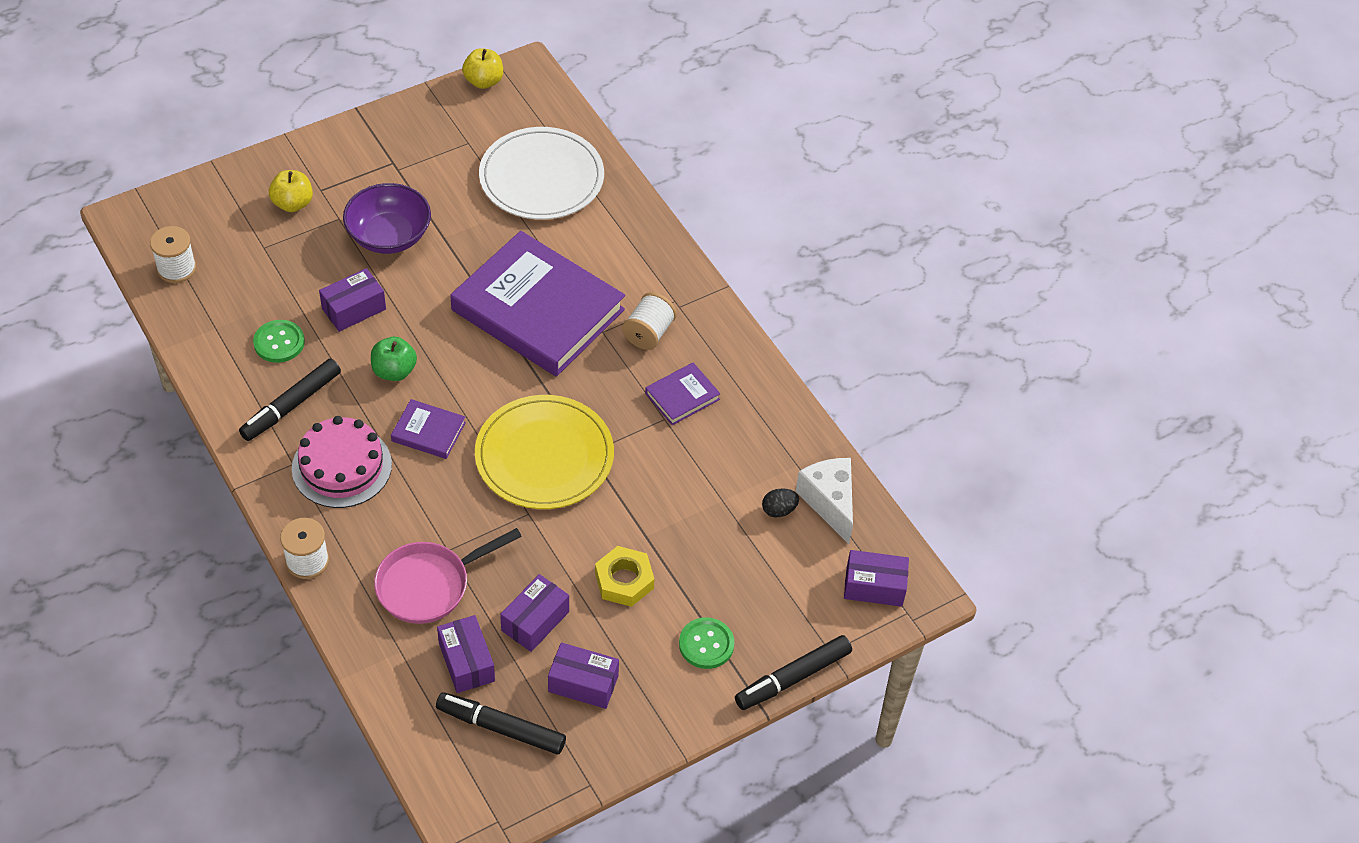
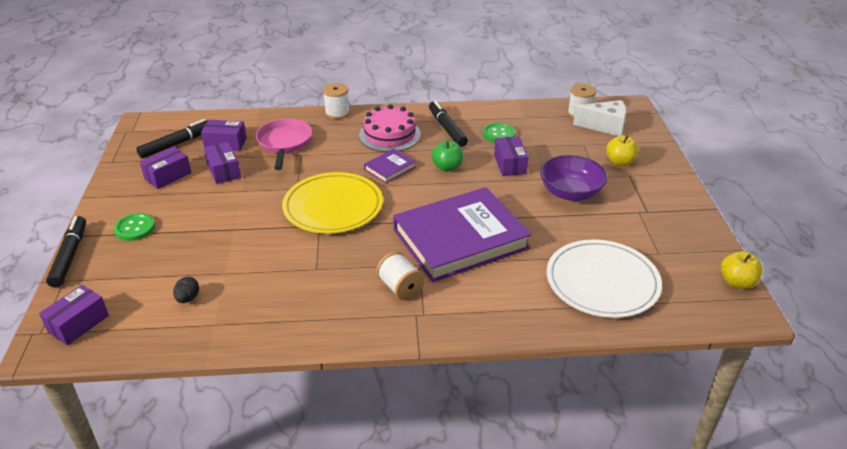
camera: 120 degrees right, 15 degrees down
yellow nut [595,546,654,607] -> none
purple book [645,362,720,425] -> none
white cheese [796,458,853,544] -> white cheese moved to [573,100,627,136]

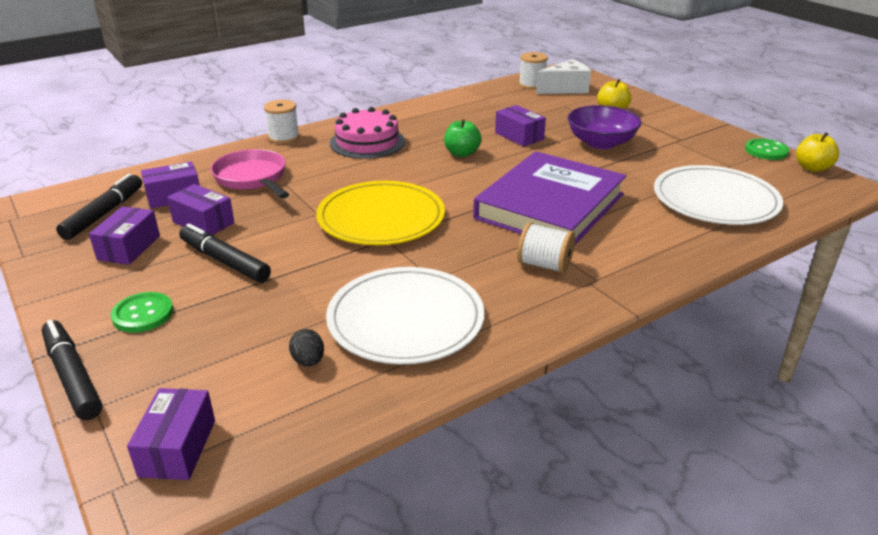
camera: 30 degrees left, 5 degrees down
purple book [364,149,416,183] -> none
black marker [429,101,468,147] -> black marker moved to [179,224,271,283]
green button [483,123,516,143] -> green button moved to [745,138,789,160]
none -> white plate [326,267,485,364]

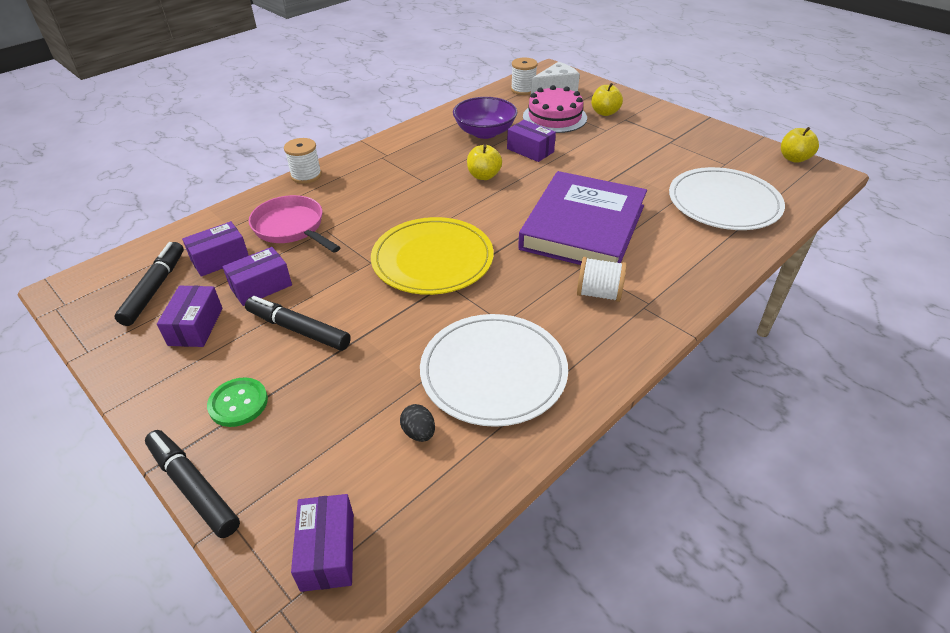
camera: 10 degrees left, 10 degrees up
purple box [167,184,235,235] -> purple box turned 60 degrees counterclockwise [222,247,292,306]
pink cake [330,107,405,159] -> pink cake moved to [523,85,587,133]
green apple [444,119,482,157] -> yellow apple [467,145,502,180]
purple bowl [568,105,642,149] -> purple bowl moved to [453,97,517,139]
green button [745,138,789,160] -> none

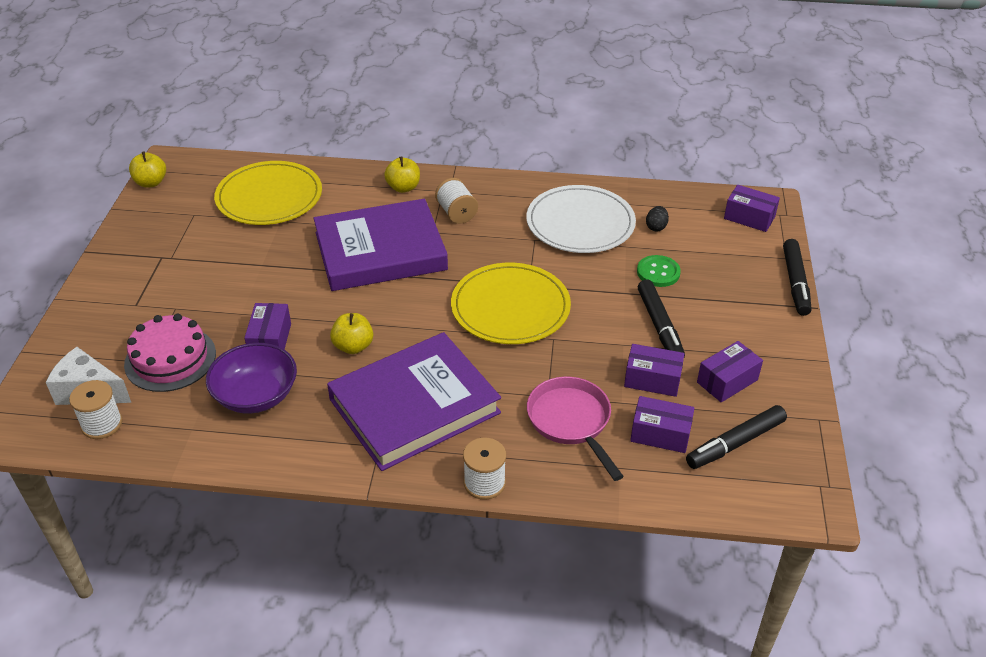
camera: 130 degrees left, 0 degrees up
green button [207,378,268,427] -> green button moved to [637,255,681,287]
pink pan [249,195,341,253] -> pink pan turned 150 degrees clockwise [527,377,624,481]
purple box [291,494,354,592] -> purple box turned 75 degrees clockwise [724,185,780,232]
yellow apple [591,83,623,116] -> yellow apple moved to [384,156,420,193]
white plate [669,167,785,230] -> yellow plate [214,161,322,225]
none -> purple book [327,332,501,471]

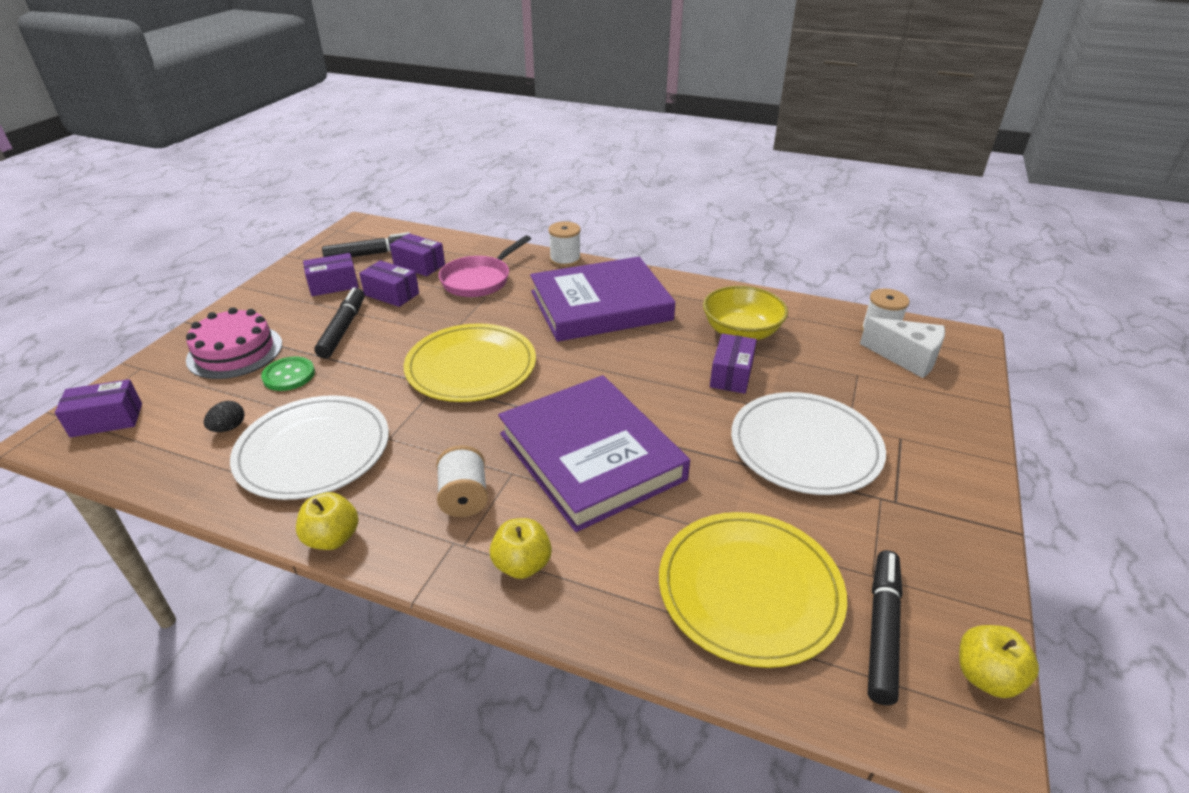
camera: 165 degrees left, 5 degrees down
pink cake [124,314,216,392] -> pink cake moved to [186,307,282,379]
purple bowl [206,343,297,414] -> yellow bowl [703,286,788,340]
purple book [314,199,448,291] -> purple book turned 60 degrees clockwise [498,375,690,532]
yellow apple [330,313,373,354] -> yellow apple moved to [296,492,359,550]
pink pan [527,377,624,481] -> pink pan turned 45 degrees clockwise [439,235,531,297]
purple box [724,185,780,232] -> purple box turned 60 degrees counterclockwise [55,379,142,437]
black marker [783,239,812,316] -> black marker moved to [868,550,903,705]
none -> white plate [731,392,886,495]

